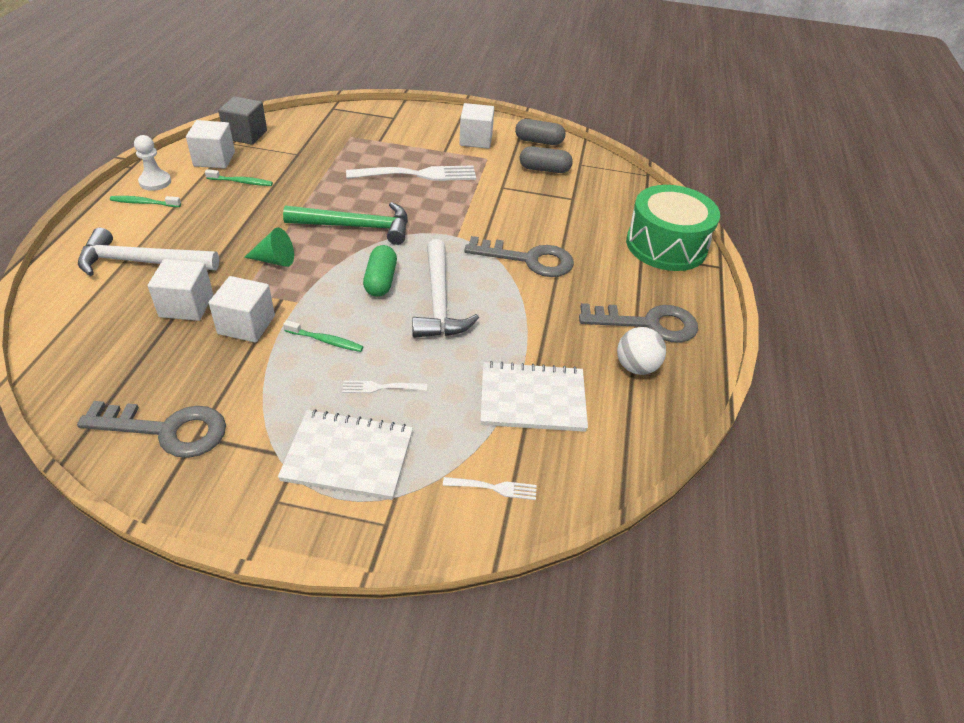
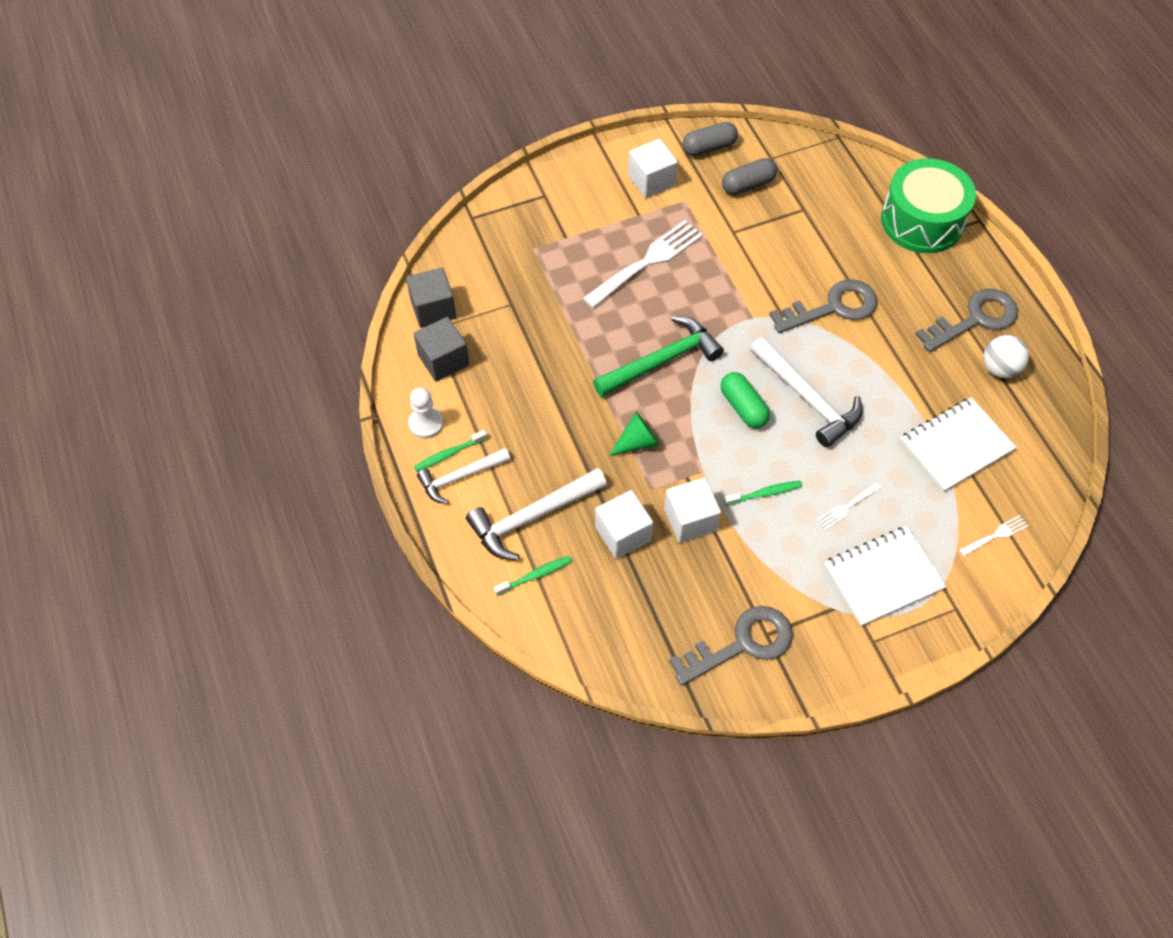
camera: 30 degrees left, 15 degrees up
white cube [186,120,235,169] -> grey cube [414,317,469,381]
green toothbrush [205,169,273,186] -> green toothbrush moved to [494,556,572,596]
none -> white hammer [417,448,510,504]

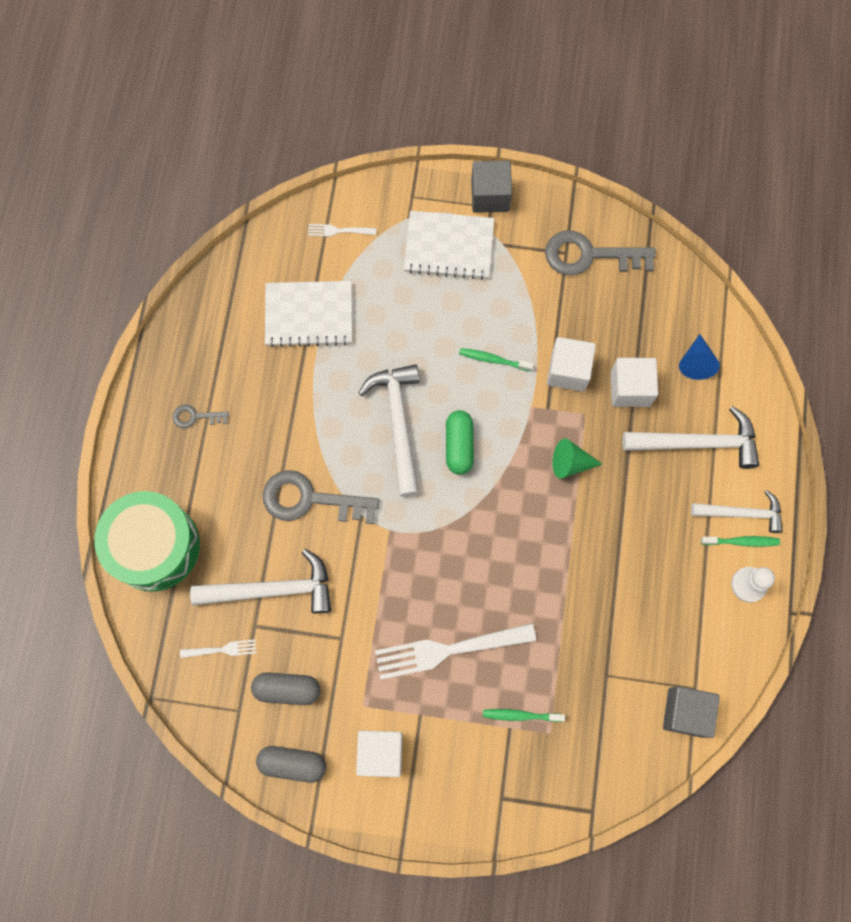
camera: 150 degrees left, 15 degrees up
grey cube [414,317,469,381] -> grey cube moved to [471,161,512,213]
green toothbrush [494,556,572,596] -> green toothbrush moved to [483,709,565,722]
green hammer [593,316,724,397] -> none
white fork [816,483,881,531] -> white fork moved to [180,639,257,658]
grey key [915,288,1018,352] -> grey key [172,405,229,428], size x0.49
white ball [984,335,1029,378] -> none
none -> white hammer [190,549,331,614]
none -> blue cone [679,334,720,380]

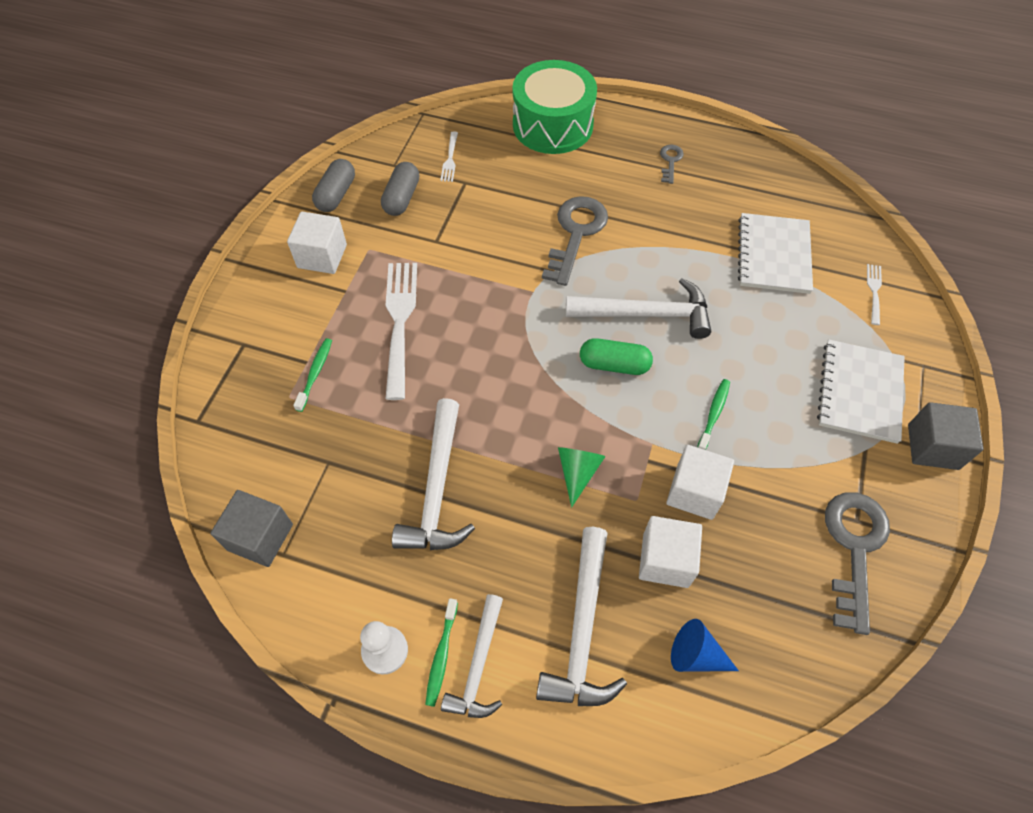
camera: 100 degrees right, 15 degrees down
white hammer [190,549,331,614] -> white hammer moved to [392,398,475,550]

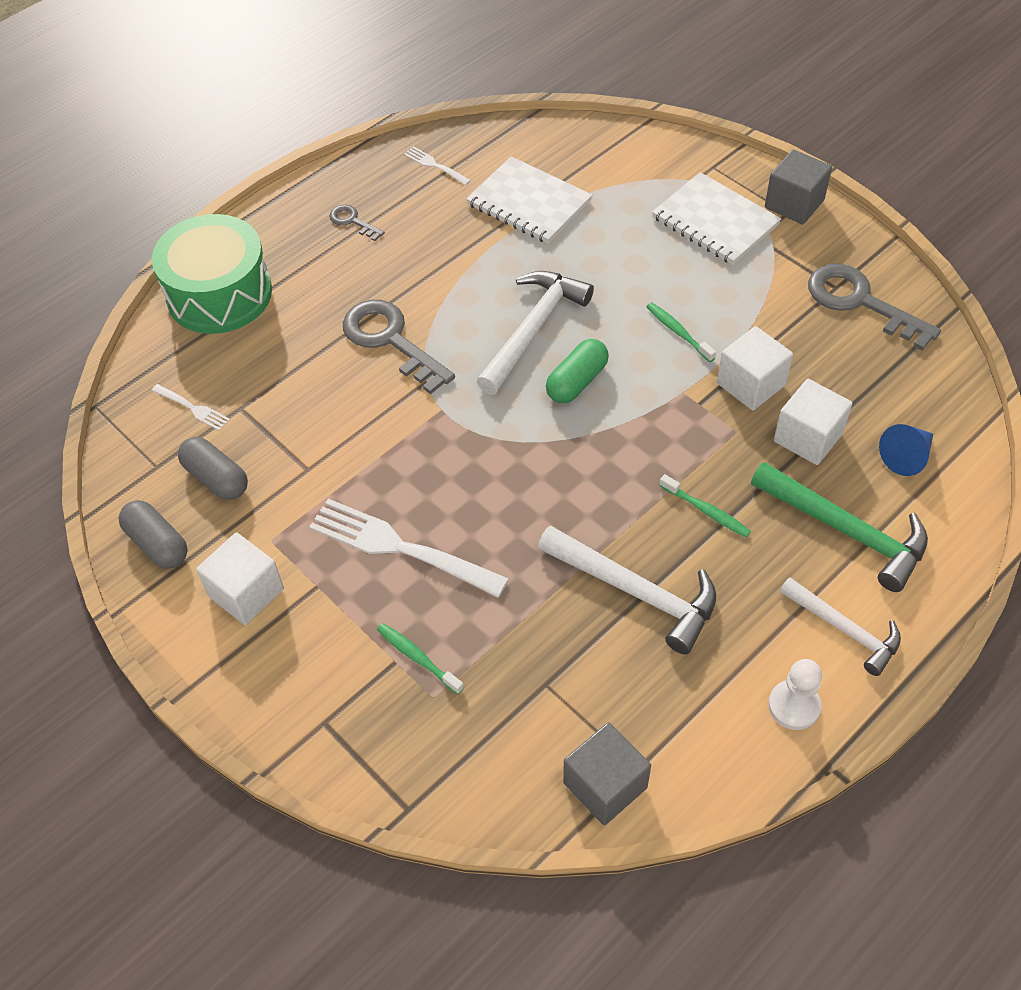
camera: 60 degrees left, 5 degrees down
green toothbrush [425,598,458,707] -> green toothbrush moved to [659,474,751,538]
white hammer [536,527,627,706] -> green hammer [751,462,928,592]
green cone [558,447,606,507] -> none
white fork [867,264,882,325] -> white fork moved to [404,146,471,185]

